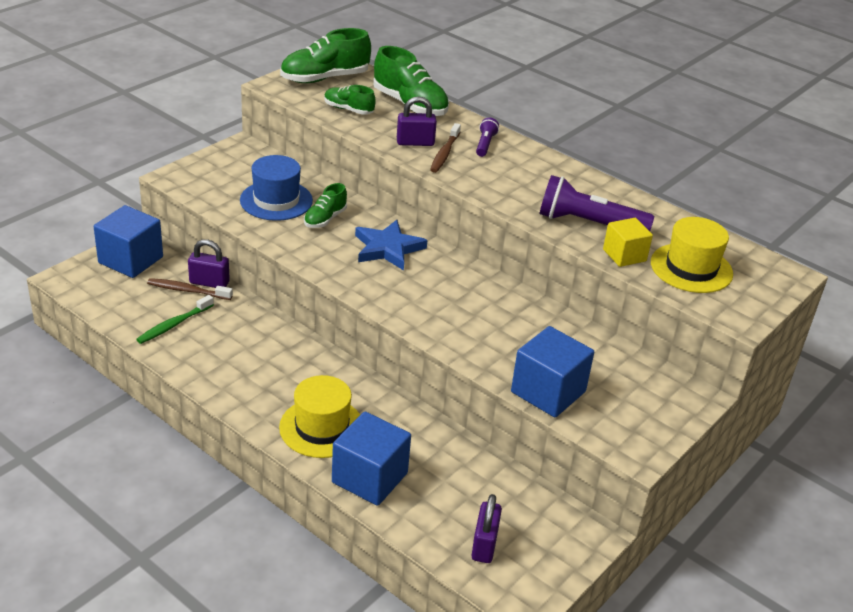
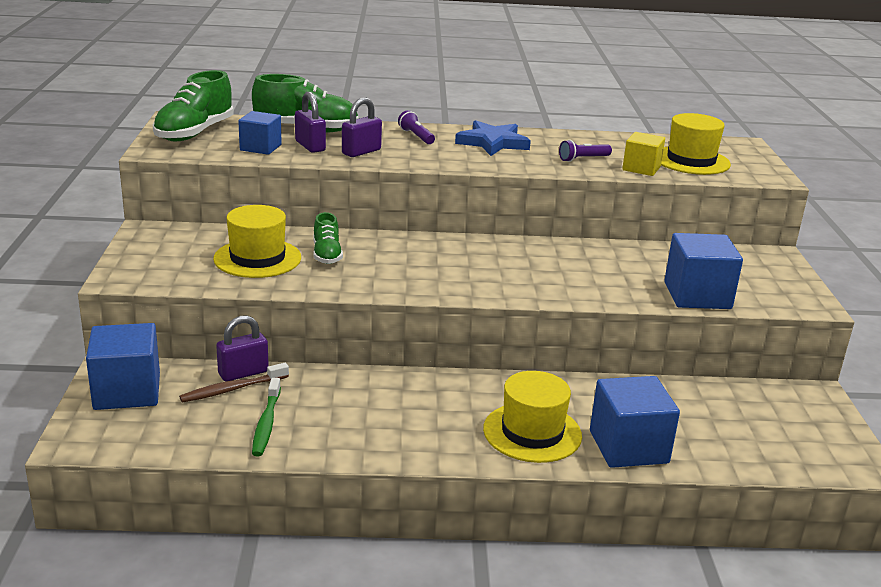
camera: 40 degrees left, 10 degrees down
blue hat [240,155,313,221] -> yellow hat [213,205,301,278]
green shoe [324,85,376,115] -> blue cube [238,111,282,155]
blue star [355,220,427,271] -> blue star moved to [455,120,531,156]
brown toothbrush [430,123,461,173] -> none
purple padlock [471,494,502,563] -> purple padlock moved to [295,92,326,153]
purple flashlight [540,175,654,231] -> purple flashlight [559,140,612,162], size x0.50

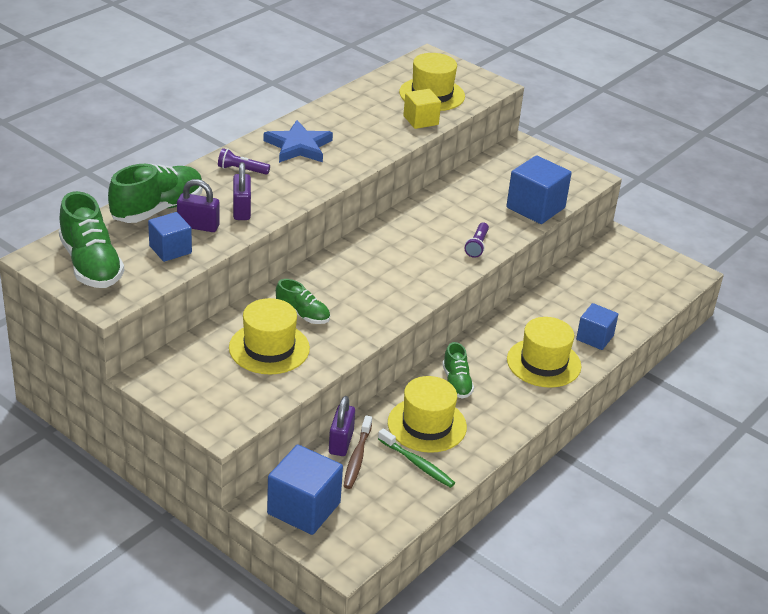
camera: 50 degrees left, 10 degrees up
purple flashlight [559,140,612,162] -> purple flashlight moved to [464,222,489,258]
blue cube [590,376,680,468] -> blue cube [576,303,618,350], size x0.63
none -> yellow hat [388,376,467,453]
none -> green shoe [442,342,474,399]

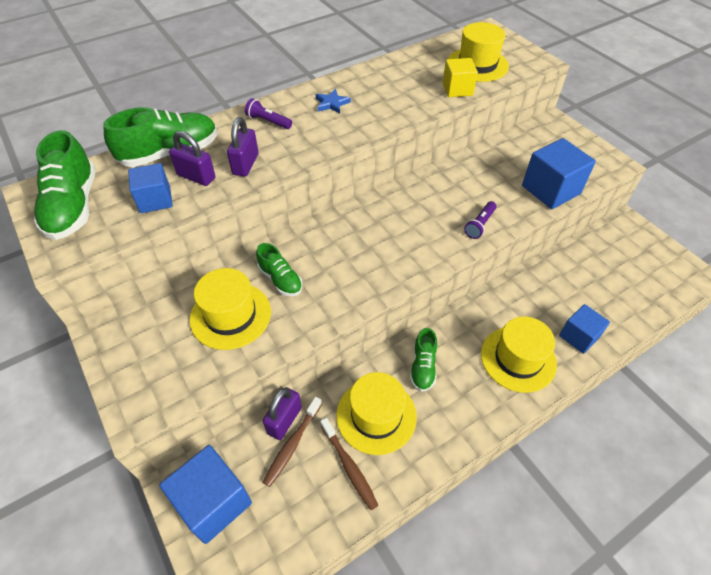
camera: 20 degrees right, 15 degrees up
blue star [264,120,333,163] -> blue star [316,89,351,114], size x0.55
green toothbrush [378,428,455,488] -> brown toothbrush [320,418,378,510]

